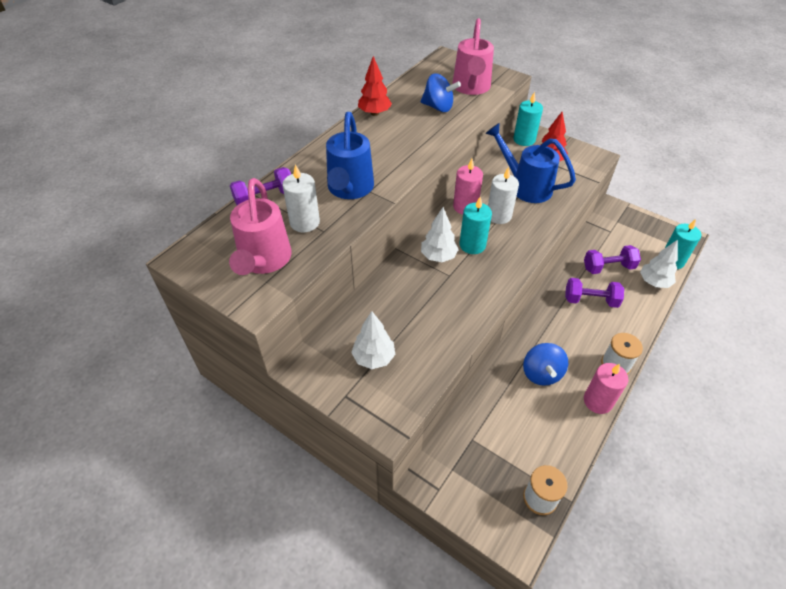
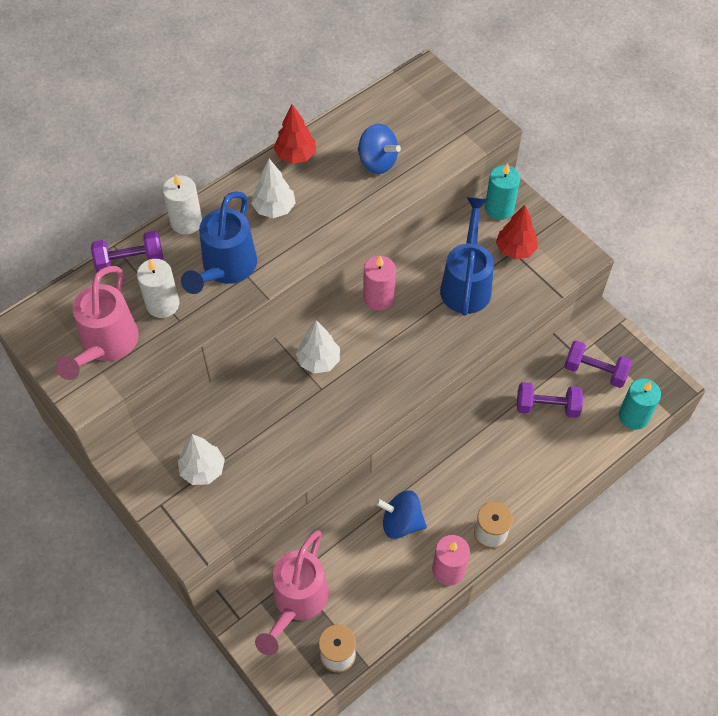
camera: 15 degrees right, 10 degrees up
pink watering can [452,18,494,95] -> pink watering can moved to [255,530,329,655]
turquoise candle [460,197,492,254] -> none
blue watering can [485,123,576,203] -> blue watering can turned 45 degrees clockwise [440,197,494,316]
white candle [488,167,519,224] -> white candle moved to [162,174,202,235]
blue spinning top [523,343,568,386] -> blue spinning top turned 90 degrees clockwise [375,490,427,539]
purple dumbbell [565,278,624,308] -> purple dumbbell moved to [564,341,632,388]
white tree [640,240,678,288] -> white tree moved to [251,159,296,218]

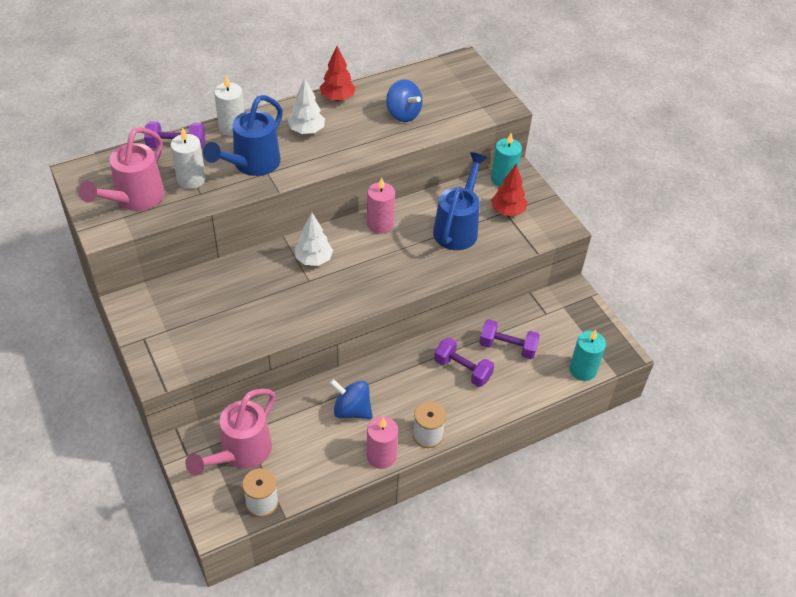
camera: 10 degrees right, 10 degrees down
white tree [178,434,225,485] -> none
purple dumbbell [564,341,632,388] -> purple dumbbell moved to [434,337,494,387]

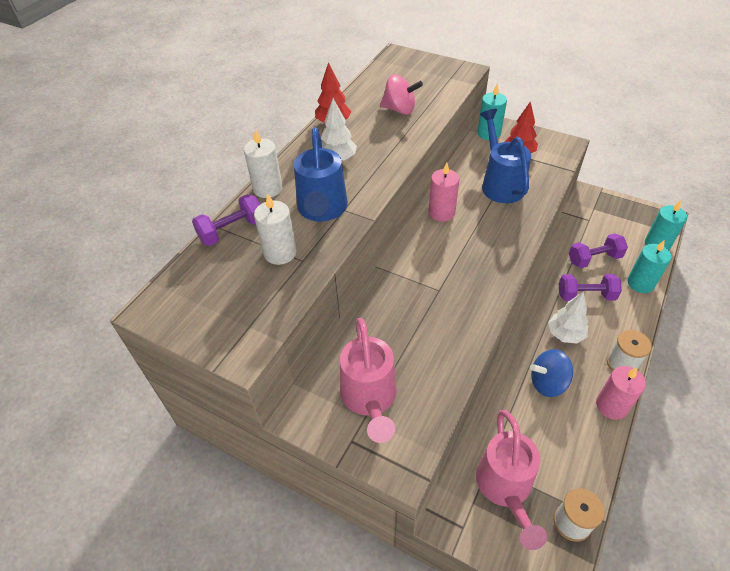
camera: 30 degrees left, 0 degrees up
pink watering can [79,127,165,211] -> pink watering can moved to [340,318,397,443]
white tree [295,213,333,266] -> white tree moved to [548,292,588,344]
blue spinning top [386,79,423,122] -> pink spinning top [380,74,423,115]
none -> turquoise candle [627,241,672,293]

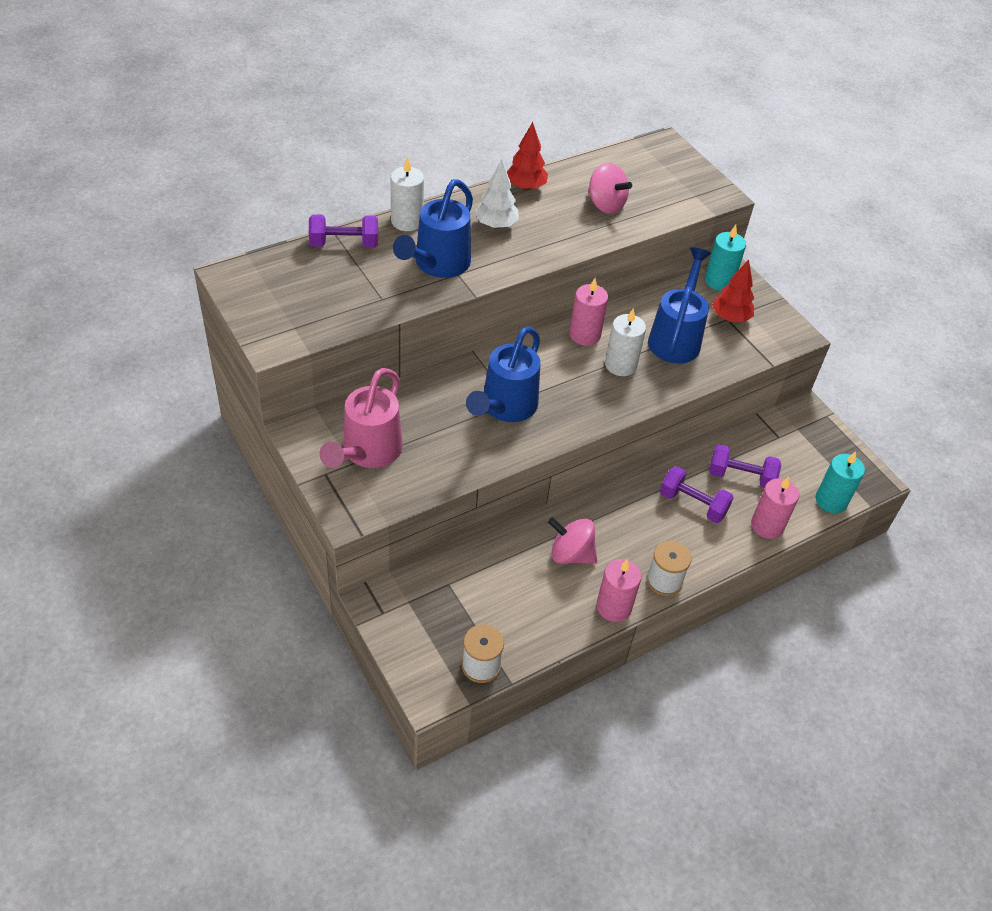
camera: 25 degrees right, 0 degrees up
white candle [254,193,297,265] -> white candle moved to [605,308,646,376]
pink watering can [476,410,547,550] -> none
blue spinning top [530,349,573,397] -> pink spinning top [548,517,597,564]
white tree [548,292,588,344] -> none
turquoise candle [627,241,672,293] -> pink candle [751,477,799,539]
none -> blue watering can [466,326,541,422]

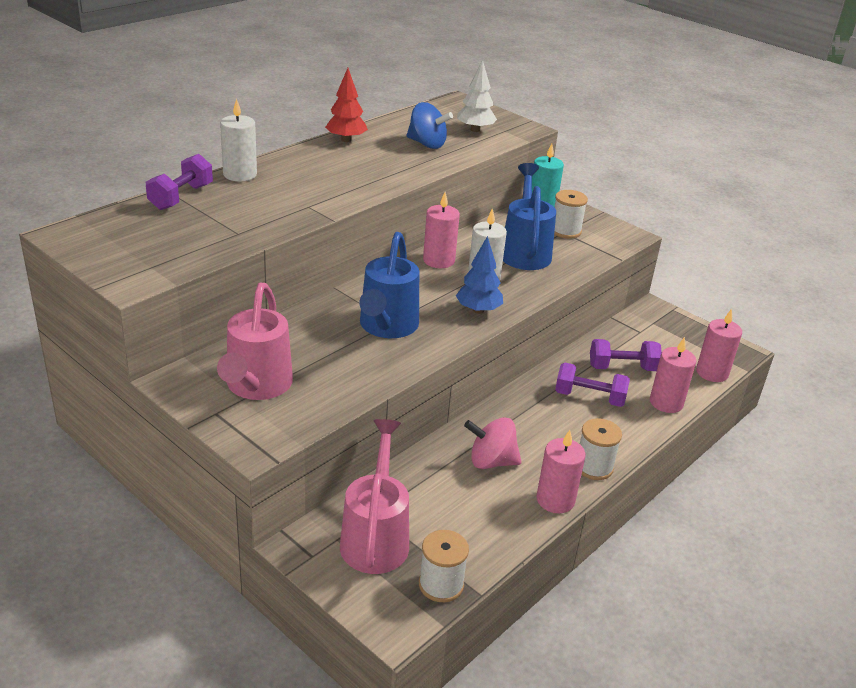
camera: 15 degrees left, 15 degrees down
purple dumbbell [309,214,378,248] -> purple dumbbell turned 45 degrees counterclockwise [146,154,213,210]
blue watering can [393,179,473,278] -> none
white tree [475,160,519,229] -> white tree moved to [457,60,497,132]
pink spinning top [588,163,632,214] -> blue spinning top [406,102,453,149]
red tree [712,260,754,322] -> white spool [554,190,588,239]
turquoise candle [816,452,865,513] -> pink candle [696,309,742,382]
none -> pink watering can [340,419,409,574]
none -> blue tree [456,236,503,314]

